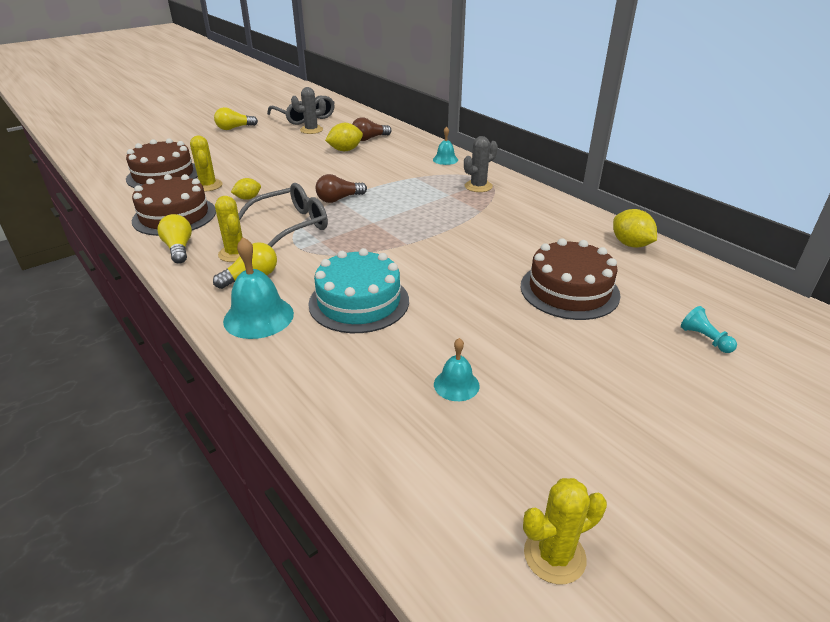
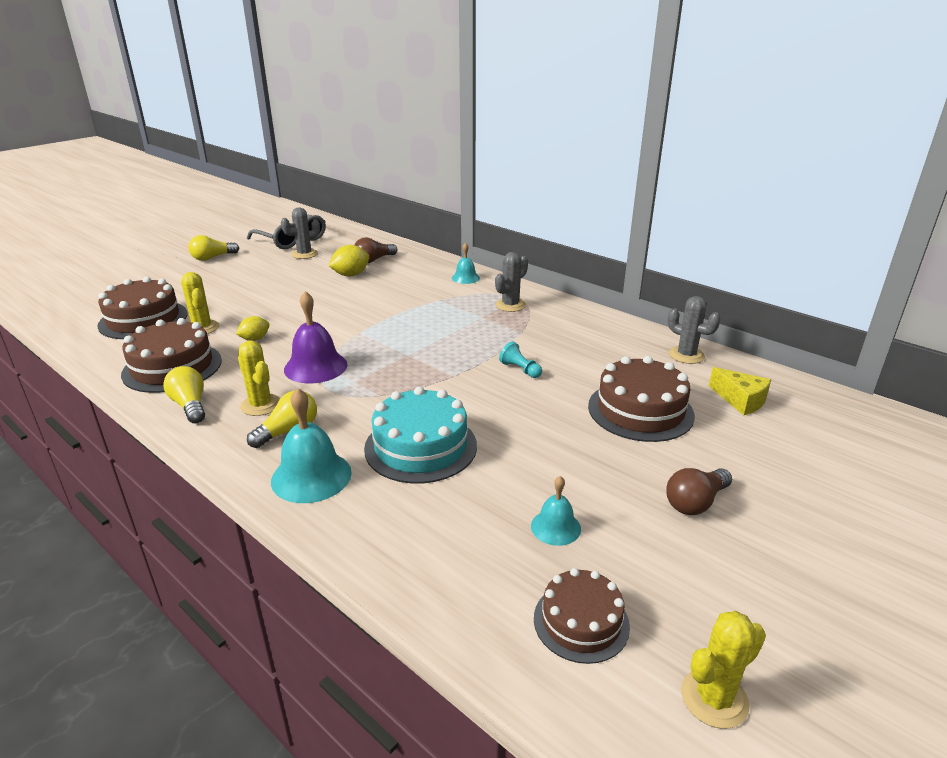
camera: 10 degrees left, 5 degrees down
grey glasses [238,183,328,247] -> purple bell [284,291,347,383]
brown light bulb [316,174,367,203] -> brown light bulb moved to [666,468,732,515]
yellow lemon [613,209,657,248] -> grey cactus [668,296,720,364]
turquoise pawn [681,306,737,353] -> turquoise pawn moved to [499,342,542,378]
none -> brown cake [534,568,630,664]
none -> yellow cheese [709,367,771,415]

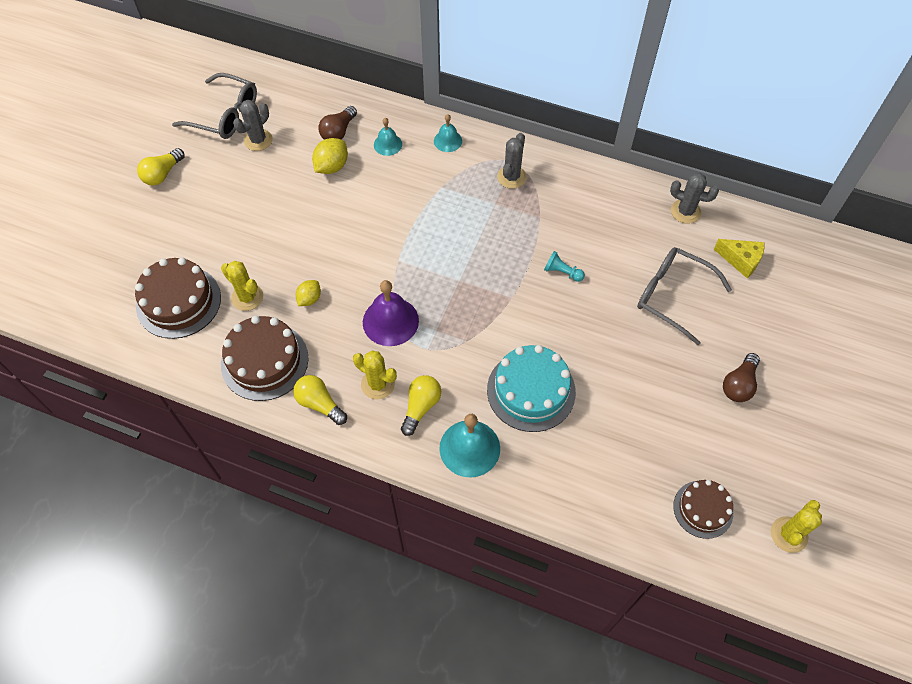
camera: 20 degrees left, 30 degrees up
turquoise bell [531,476,581,546] -> turquoise bell moved to [374,118,402,156]
brown cake [588,356,695,442] -> grey glasses [637,247,732,345]

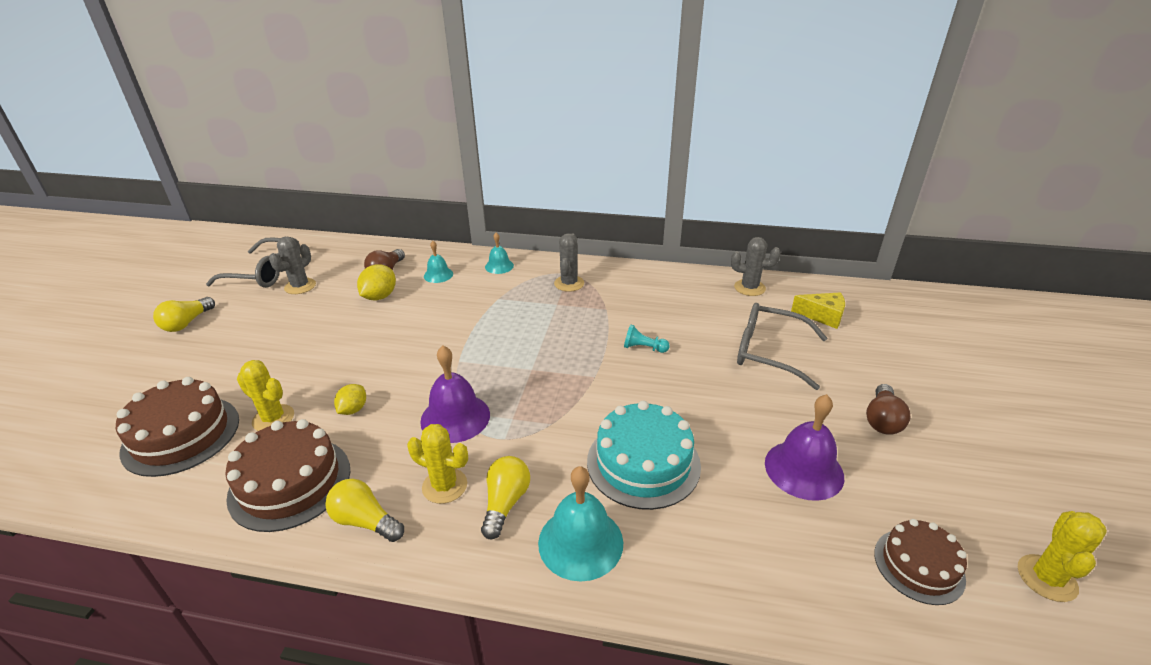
camera: 10 degrees left, 25 degrees down
none -> purple bell [765,394,844,501]

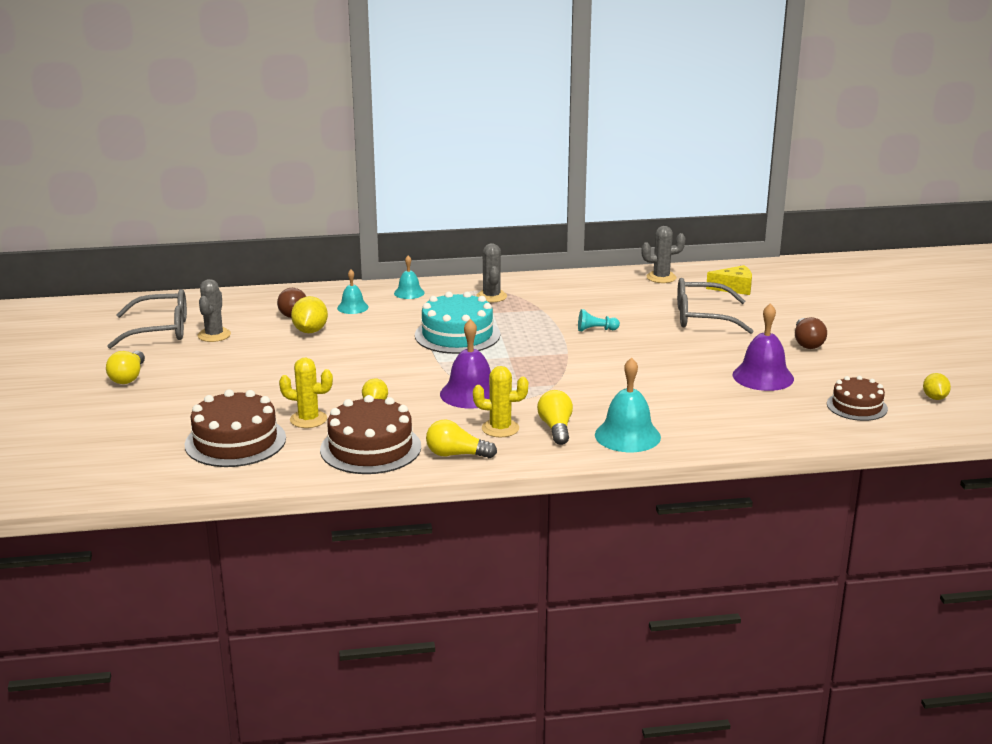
camera: 20 degrees left, 10 degrees down
turquoise cake [587,401,701,510] -> turquoise cake moved to [415,291,500,354]
yellow cactus [1018,511,1107,602] -> yellow lemon [923,373,951,400]

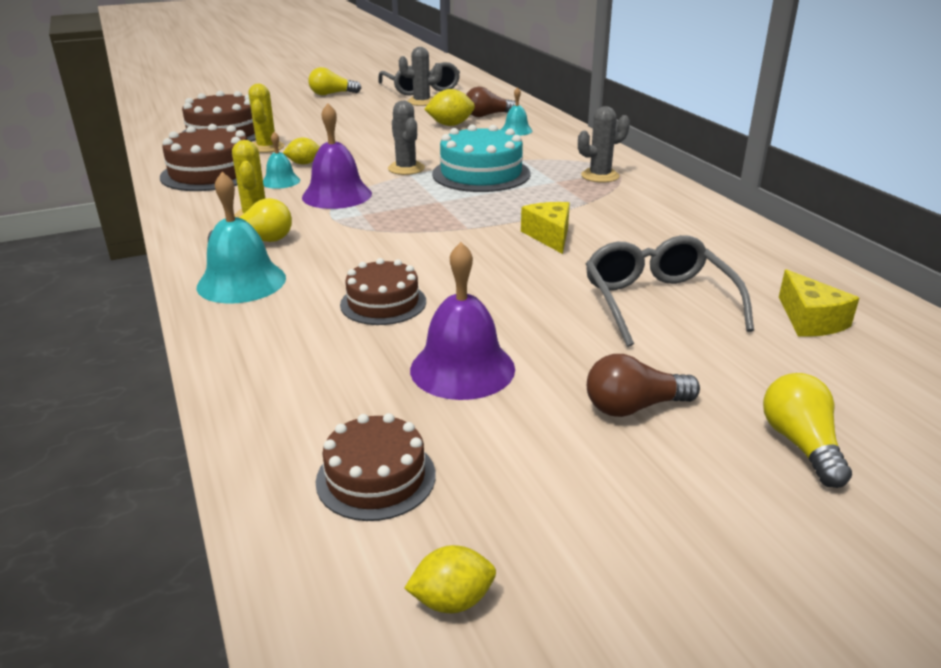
camera: 75 degrees right, 5 degrees up
turquoise bell [394,256,425,299] -> turquoise bell moved to [263,132,300,189]
yellow light bulb [426,420,497,458] -> yellow light bulb moved to [763,373,852,488]
turquoise pawn [578,309,620,331] -> yellow cheese [521,202,570,254]
grey cactus [641,226,685,283] -> grey cactus moved to [388,101,425,175]
none -> brown cake [340,258,426,325]

